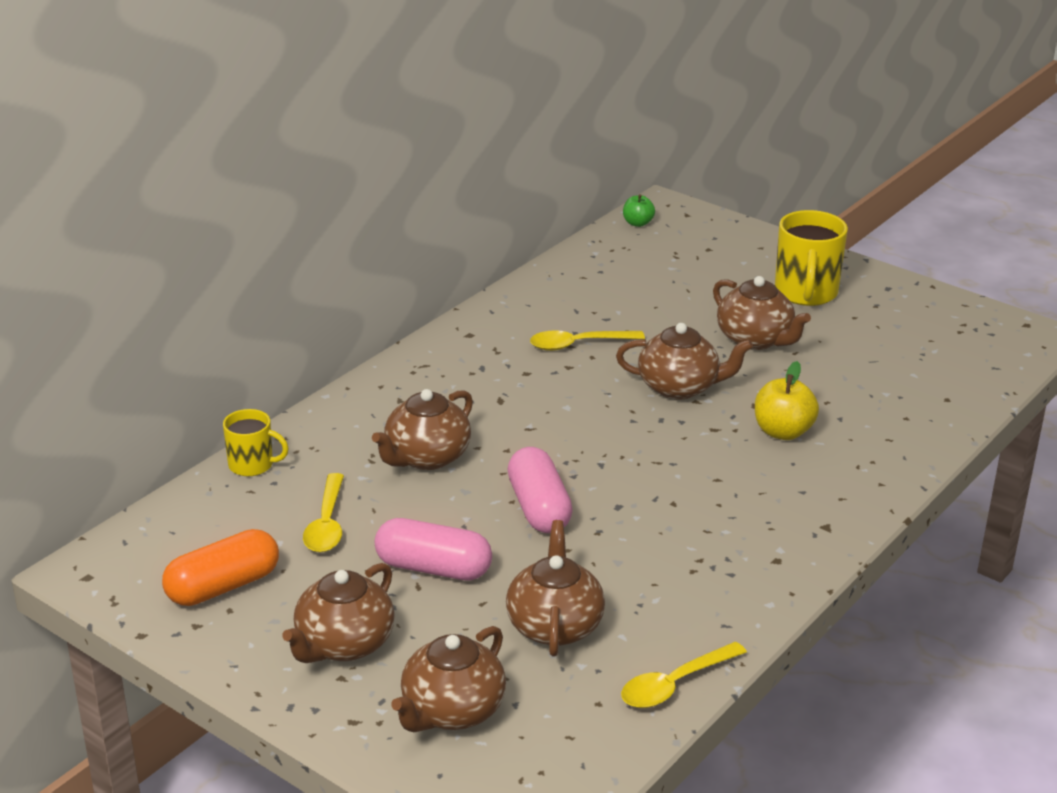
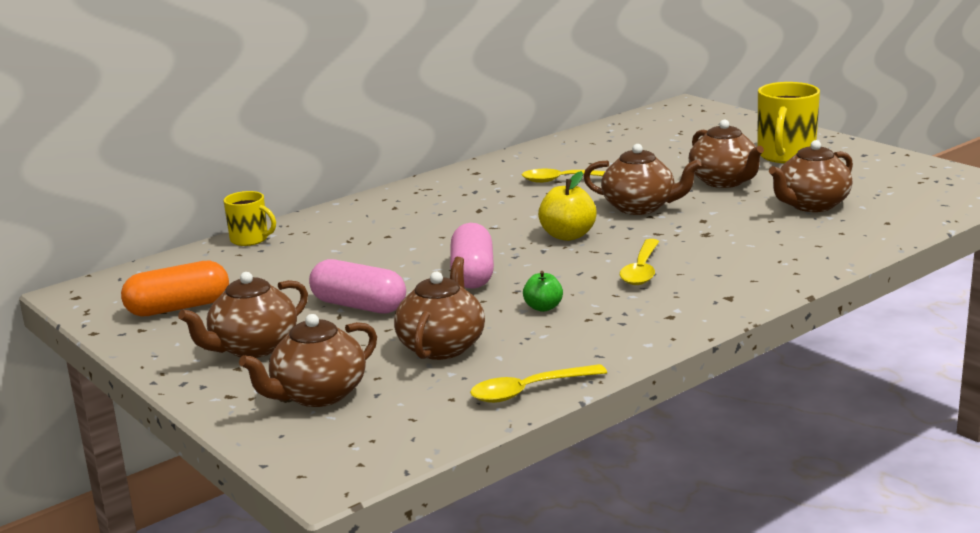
camera: 15 degrees right, 10 degrees down
yellow spoon [303,473,344,552] -> yellow spoon moved to [620,239,659,285]
brown teapot [372,389,473,470] -> brown teapot moved to [769,140,853,212]
green apple [623,194,655,227] -> green apple moved to [523,271,563,312]
yellow apple [755,361,819,440] -> yellow apple moved to [538,171,597,241]

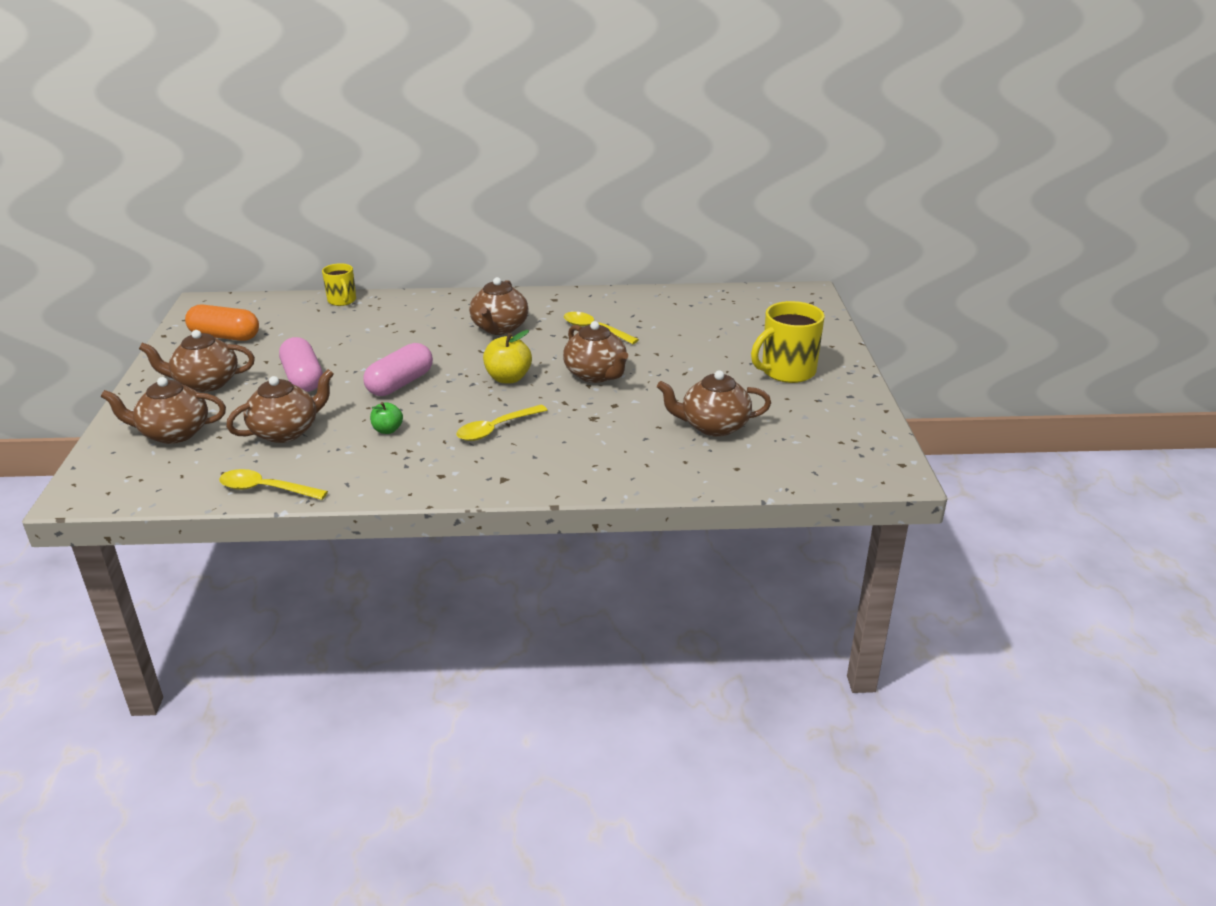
camera: 35 degrees right, 10 degrees up
brown teapot [689,120,764,188] -> brown teapot moved to [469,277,529,335]

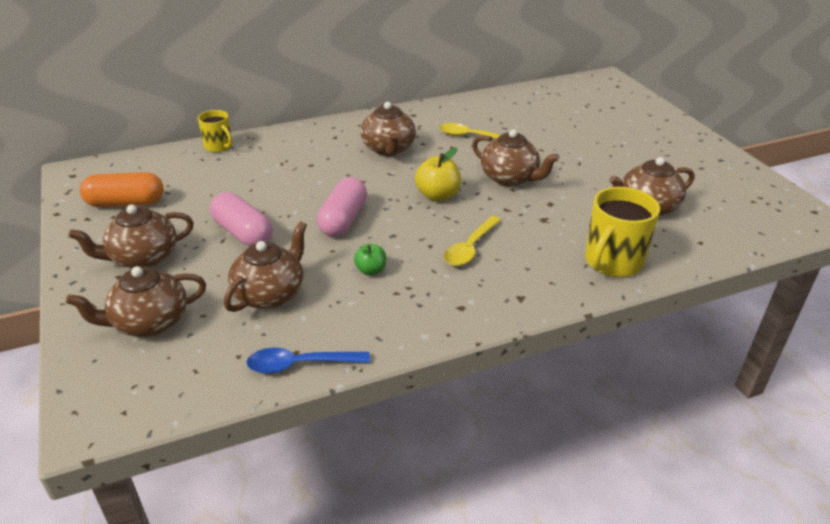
camera: 20 degrees left, 5 degrees up
yellow spoon [219,469,328,500] -> blue spoon [247,348,370,374]
yellow mug [751,301,825,383] -> yellow mug moved to [585,187,660,277]

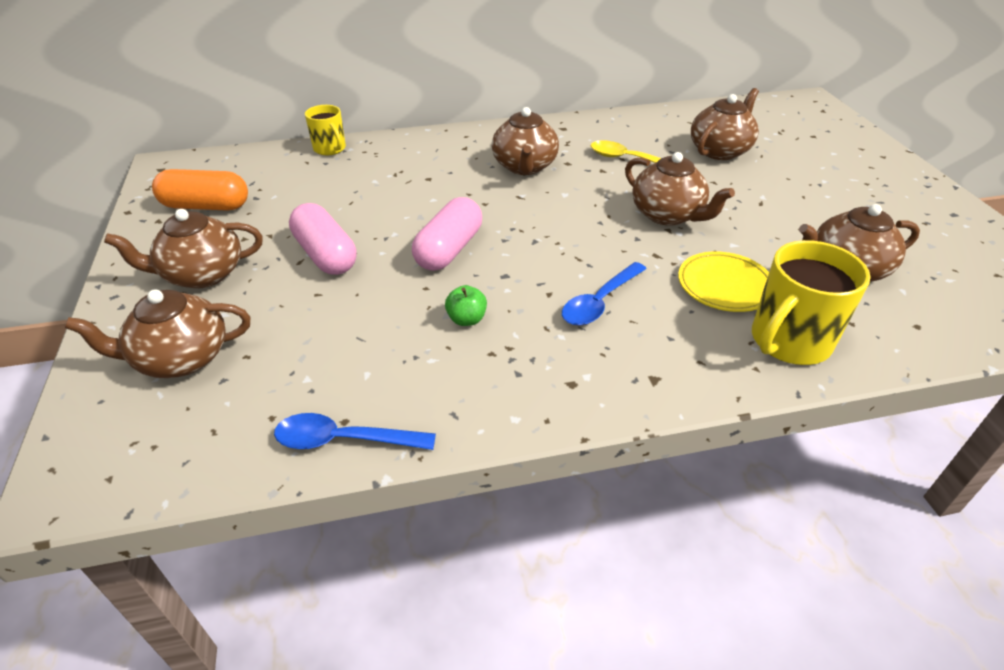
camera: 10 degrees right, 5 degrees up
brown teapot [224,221,307,312] -> brown teapot moved to [691,88,759,160]
yellow apple [415,147,461,202] -> none
yellow spoon [444,216,501,266] -> blue spoon [562,262,646,326]
none -> yellow plate [678,251,769,312]

